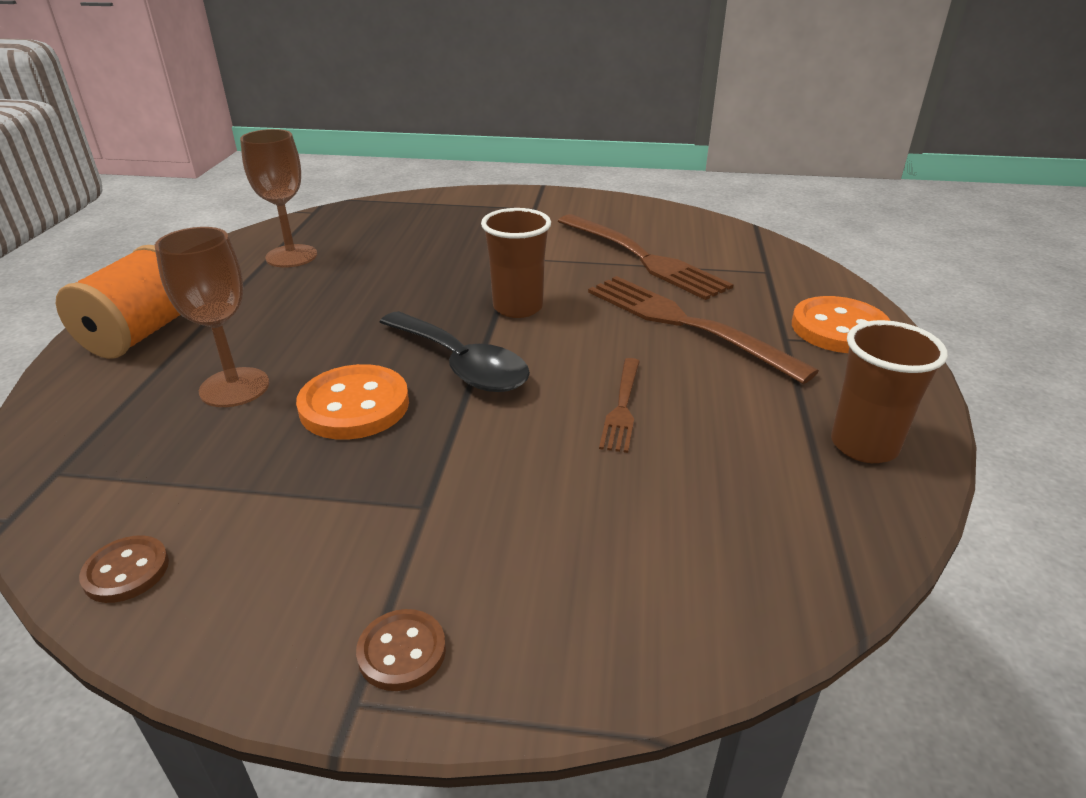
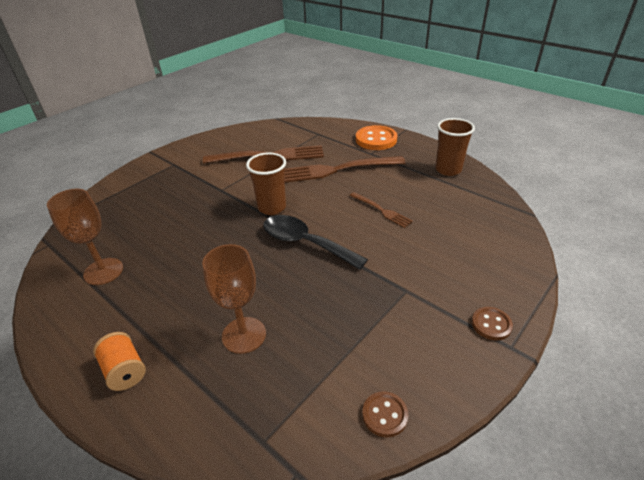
camera: 55 degrees left, 5 degrees up
orange spool [56,245,181,359] -> orange spool [93,332,146,391], size x0.60
orange button [296,364,409,440] -> none
black spoon [380,311,530,392] -> black spoon turned 135 degrees counterclockwise [263,215,368,270]

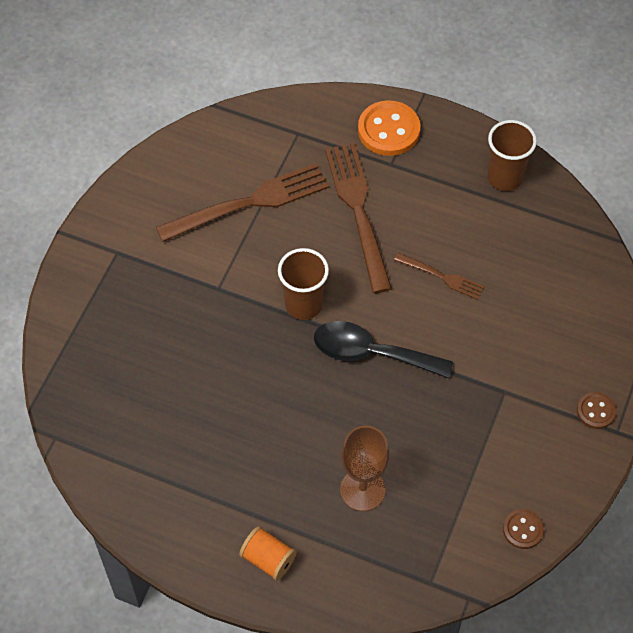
camera: 20 degrees left, 20 degrees up
brown goblet [47,189,123,285] -> none
brown fork [284,156,406,183] -> brown fork turned 105 degrees clockwise [325,143,392,293]

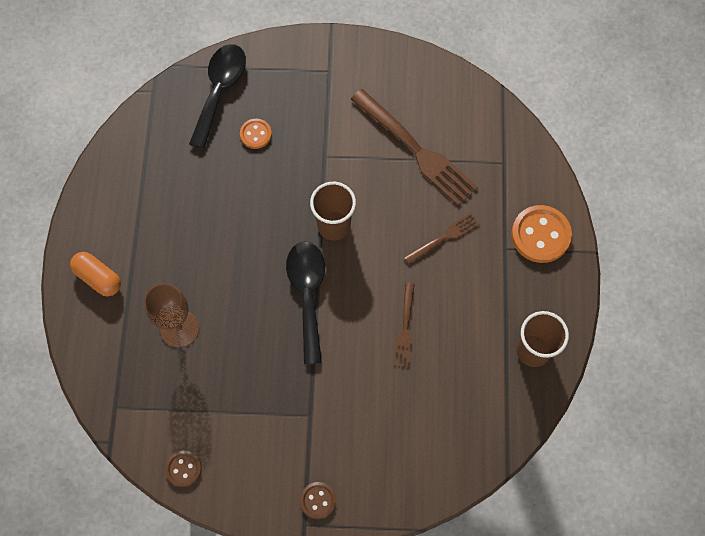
camera: 70 degrees right, 10 degrees up
orange spool [239,526,297,581] -> orange capsule [70,252,121,296]
brown fork [325,143,392,293] -> brown fork [404,213,480,264], size x0.51
none -> black spoon [189,44,246,149]
none -> orange button [240,119,272,149]

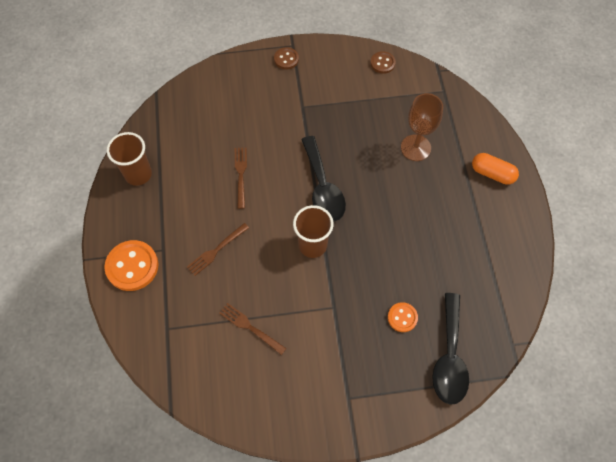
camera: 170 degrees right, 5 degrees down
brown fork [351,89,478,206] -> brown fork [219,303,286,355], size x0.51

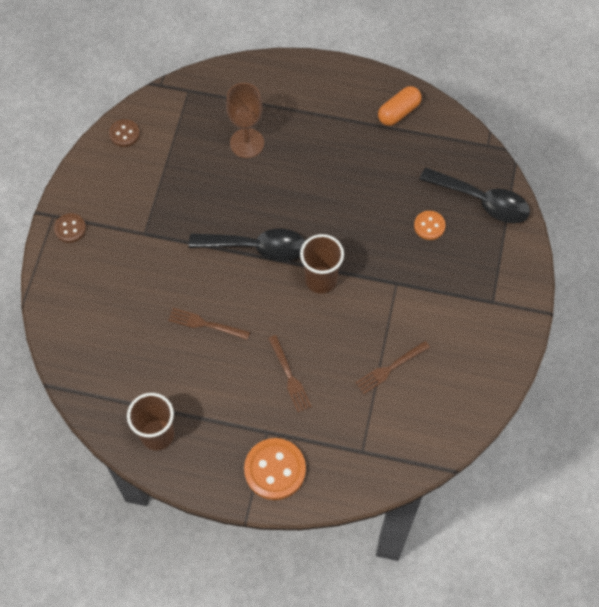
camera: 70 degrees left, 0 degrees up
orange capsule [472,153,519,185] -> orange capsule moved to [378,86,422,126]

